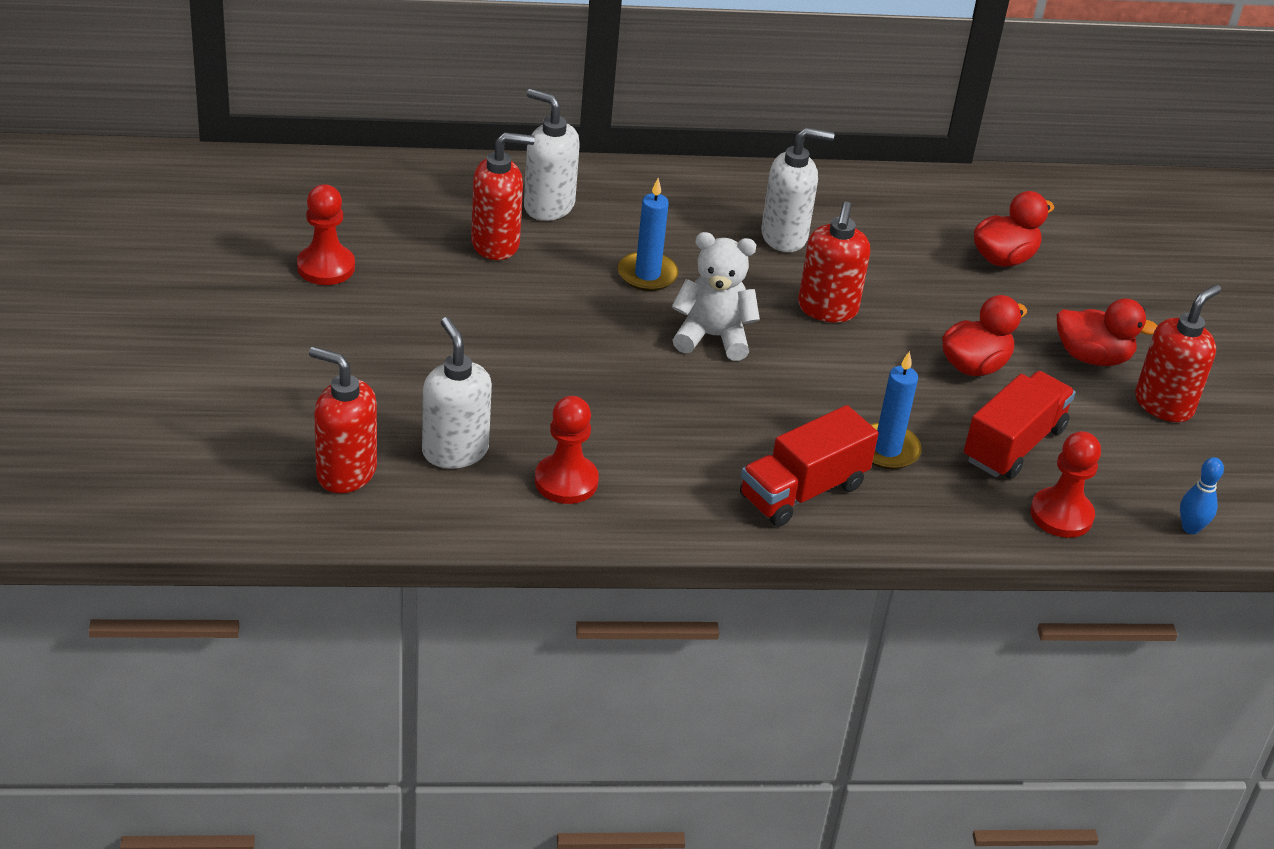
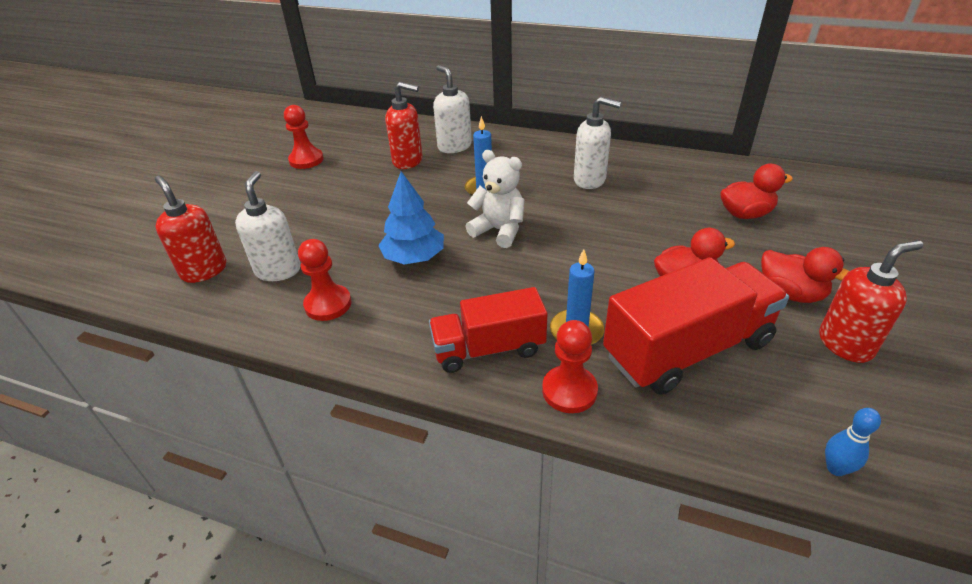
camera: 30 degrees right, 0 degrees up
red soap dispenser [798,202,870,322] -> none
red truck [964,371,1075,479] -> red truck [603,257,789,395], size x1.53
red pawn [1030,431,1101,538] -> red pawn moved to [542,320,598,413]
none -> blue tree [378,171,444,265]

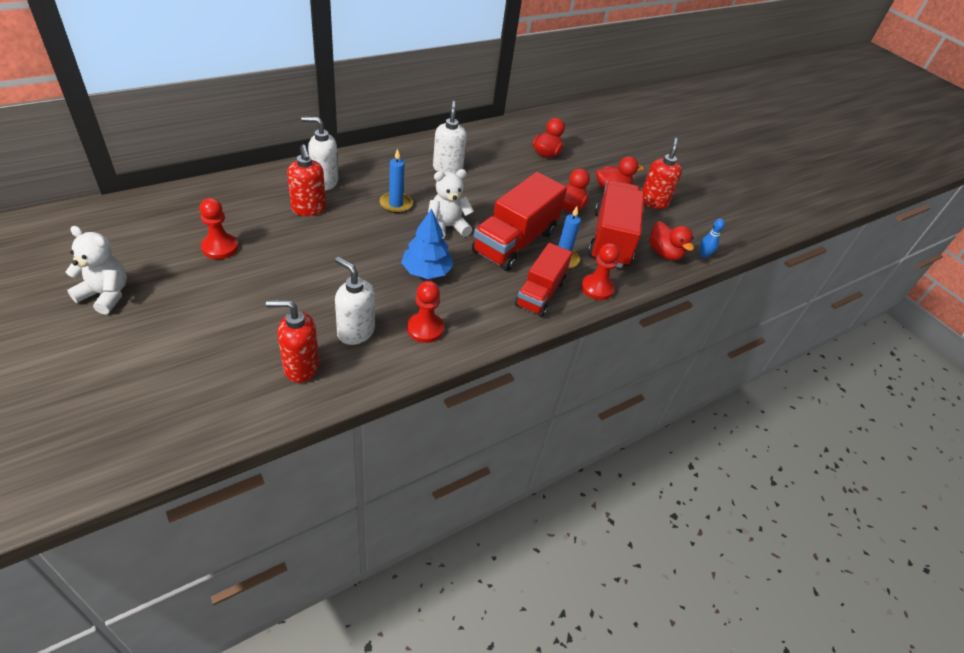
camera: 60 degrees left, 5 degrees up
red soap dispenser [385,82,423,169] -> red soap dispenser turned 105 degrees clockwise [287,145,326,216]
white soap dispenser [574,97,621,189] -> white soap dispenser turned 60 degrees counterclockwise [433,101,467,173]
none -> white teddy bear [65,226,127,314]
none -> red truck [472,172,567,271]
none -> red duck [649,221,694,260]

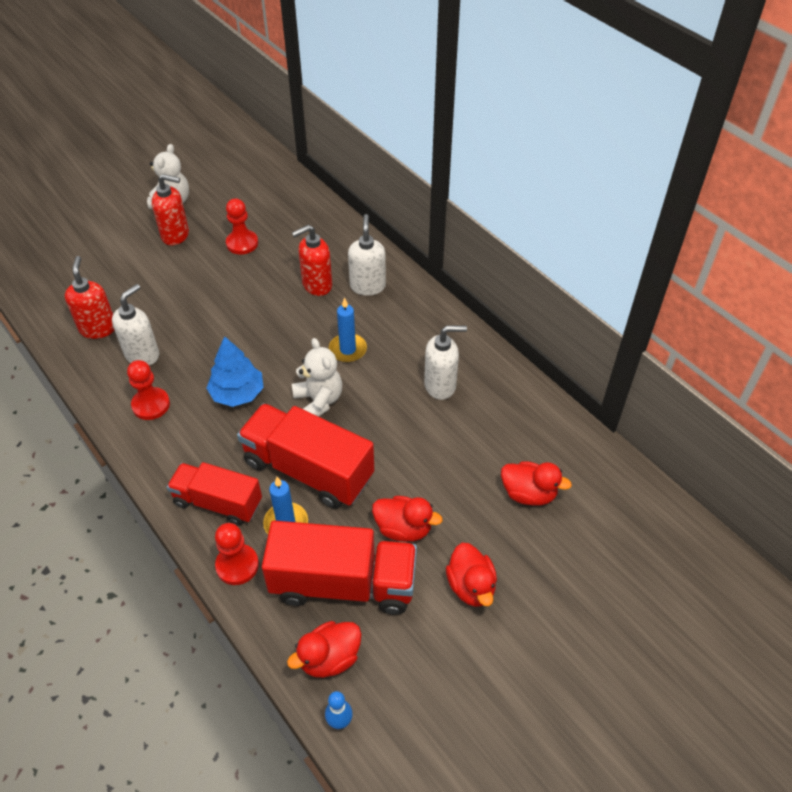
camera: 90 degrees right, 5 degrees up
red soap dispenser [642,138,682,209] -> red soap dispenser moved to [152,174,189,245]

